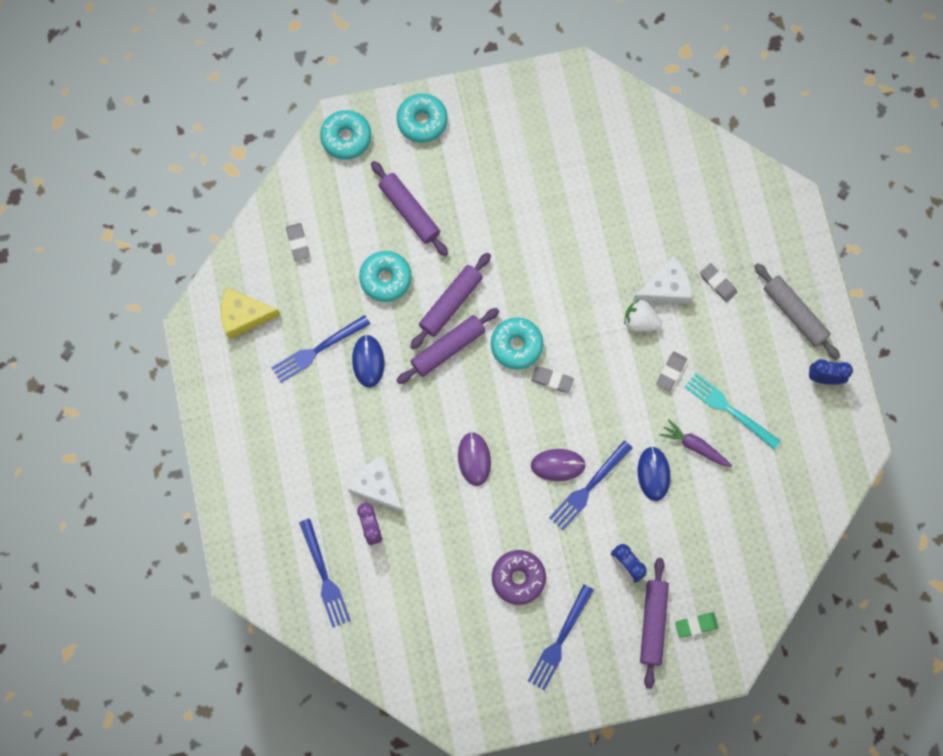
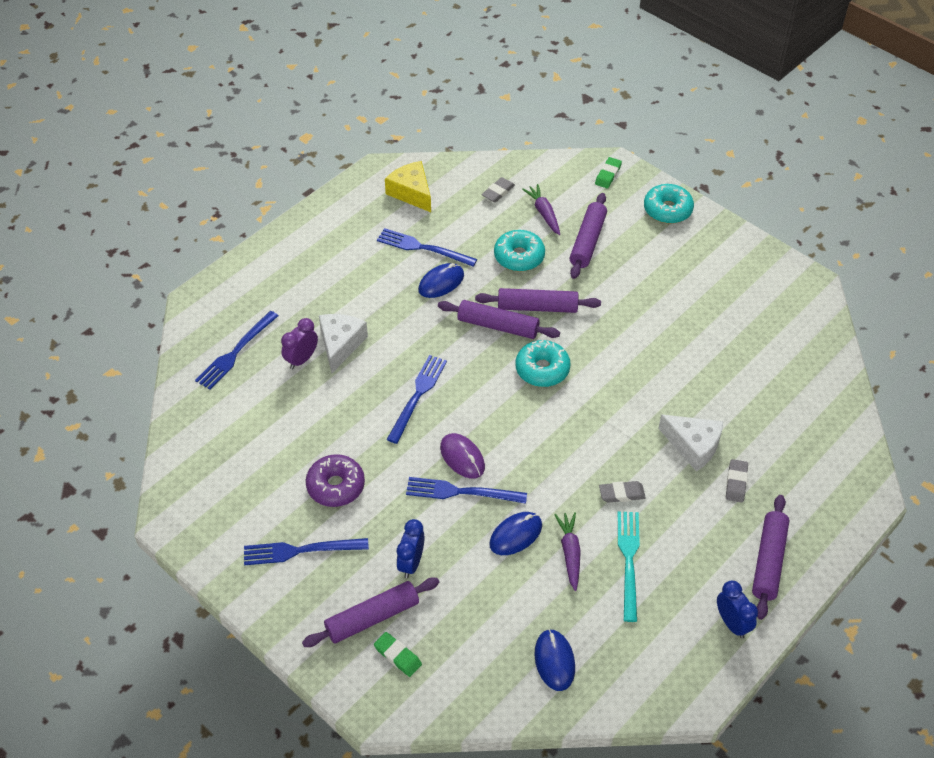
camera: 55 degrees right, 25 degrees down
turquoise donut [320,110,371,159] -> green eraser [595,157,622,188]
purple mouse [458,432,491,486] -> blue fork [386,355,447,444]
grey eraser [531,367,574,393] -> none
white strawberry [624,300,662,331] -> none
grey rolling pin [754,263,840,360] -> purple rolling pin [752,495,789,620]
none -> purple carrot [522,184,560,235]
none -> blue mouse [534,629,575,691]

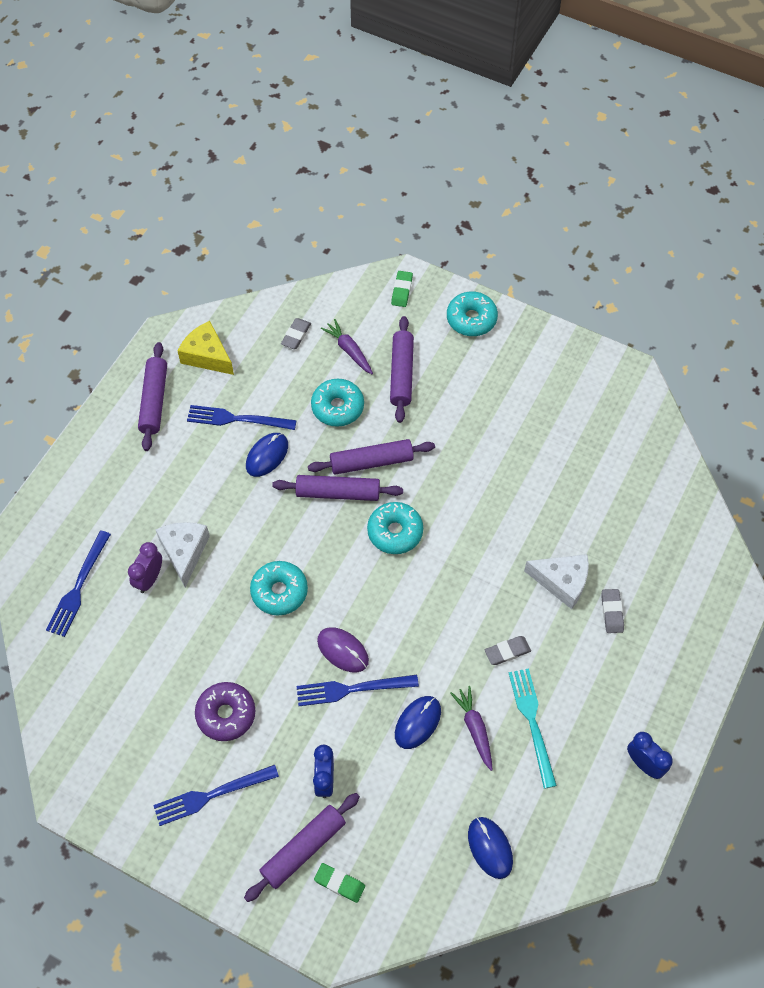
camera: 15 degrees left, 10 degrees up
blue fork [386,355,447,444] -> turquoise donut [250,561,308,616]
purple rolling pin [752,495,789,620] -> purple rolling pin moved to [138,342,167,451]

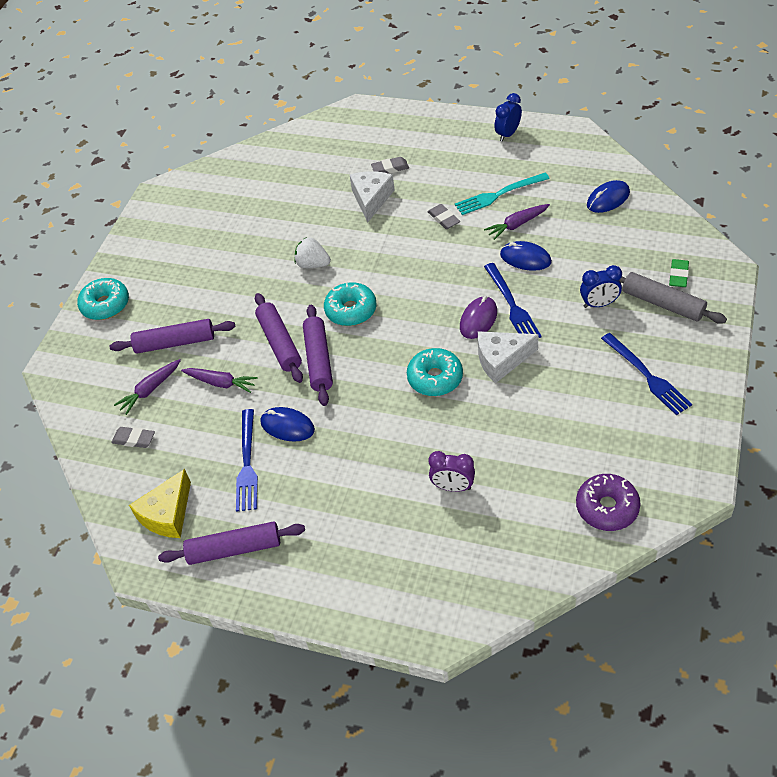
camera: 95 degrees left, 10 degrees down
blue fork [46,530,111,637] -> none
white cheese [155,522,210,587] -> white cheese moved to [478,331,539,383]
purple donut [195,682,256,741] -> purple donut moved to [576,474,641,531]
purple rolling pin [244,793,360,902] -> grey rolling pin [620,272,727,324]
turquoise donut [311,379,364,427] -> purple carrot [181,368,258,393]
green eraser [391,271,413,307] -> none
none -> white strawberry [294,238,331,268]

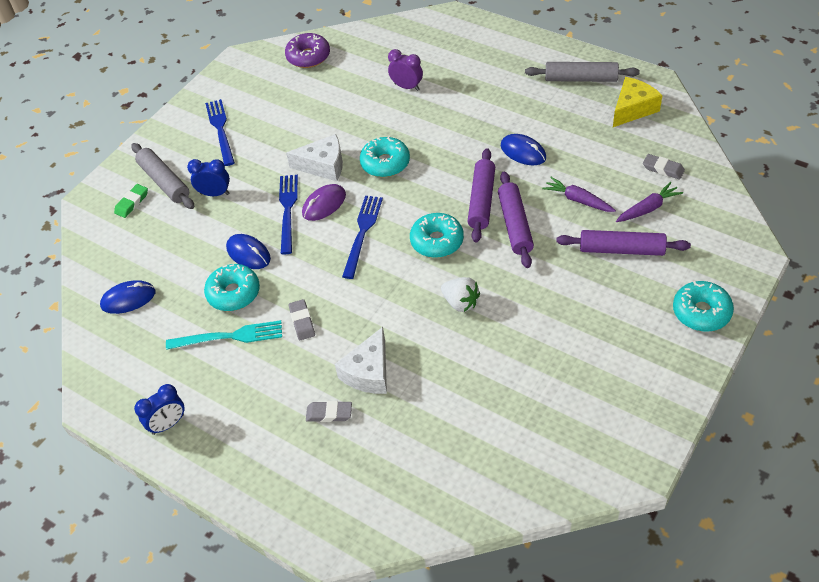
camera: 165 degrees left, 0 degrees up
purple rolling pin [158,521,305,565] -> grey rolling pin [525,62,639,82]
blue fork [236,409,258,512] -> blue fork moved to [342,196,383,279]
purple carrot [484,204,550,240] -> turquoise donut [204,264,260,311]

